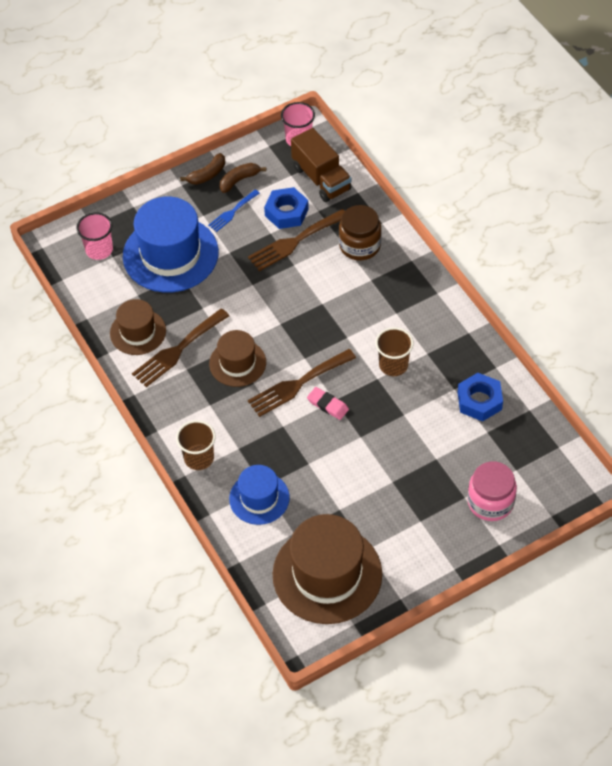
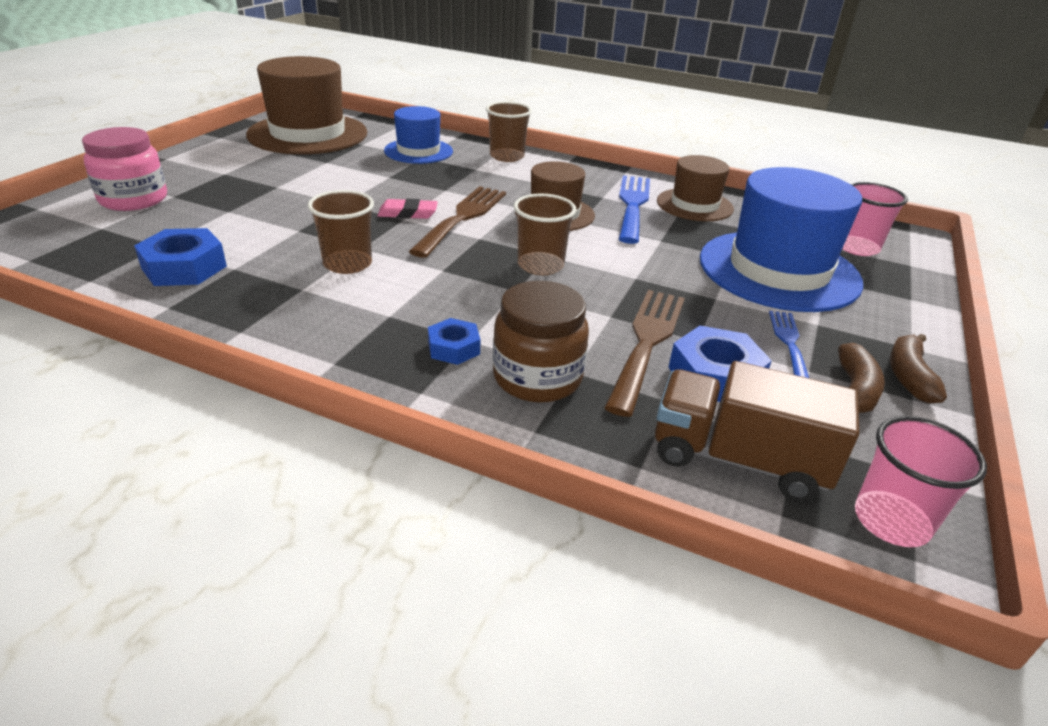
camera: 140 degrees right, 20 degrees down
brown fork [132,308,229,387] -> blue fork [619,175,650,244]
none -> blue nut [428,318,480,365]
none -> brown cup [514,193,577,275]

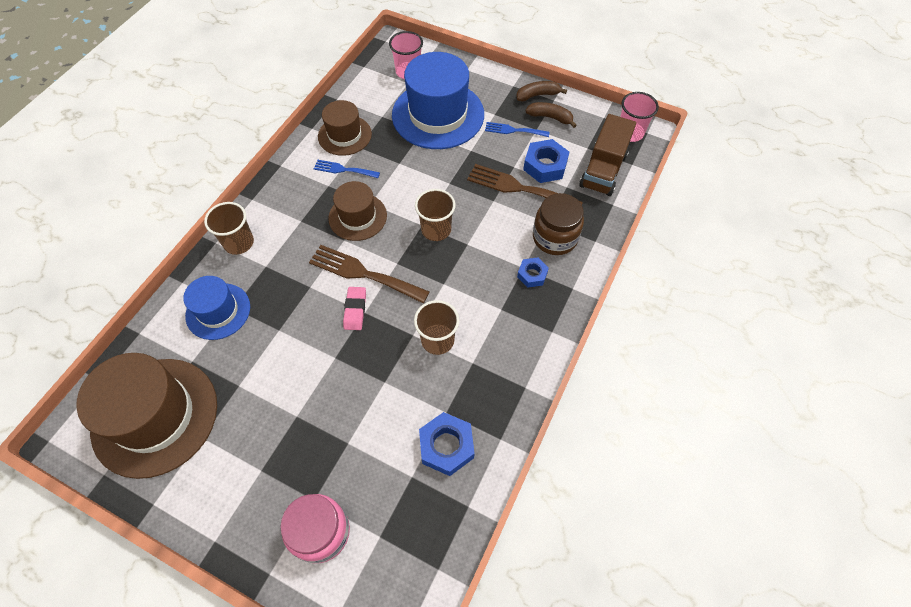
camera: 85 degrees left, 25 degrees up
blue fork [619,175,650,244] -> blue fork [314,160,380,178], size x0.58
brown banana [890,334,947,404] -> brown banana turned 150 degrees clockwise [516,81,567,102]

